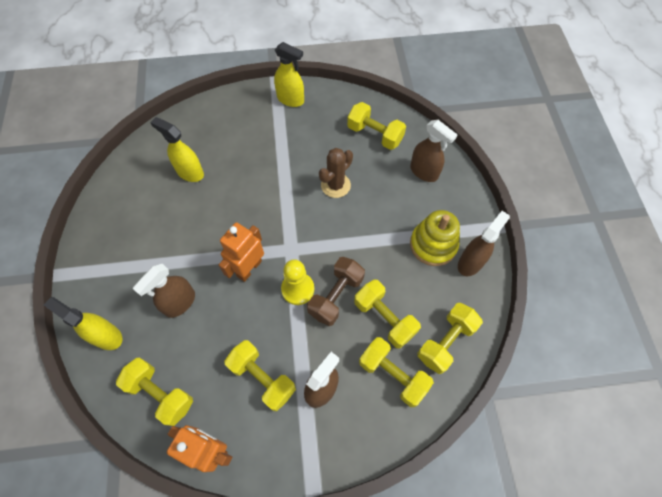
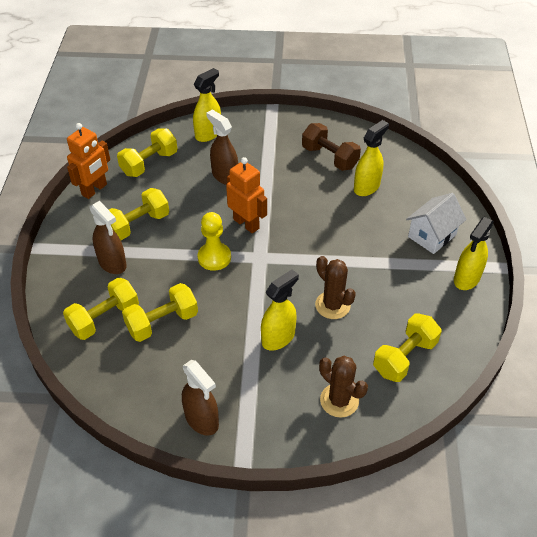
camera: 100 degrees right, 15 degrees down
brown dumbbell [307,257,365,326] -> brown dumbbell moved to [302,123,361,171]
brown spray bottle [410,120,457,182] -> brown cactus [319,356,368,418]
yellow stacking toy [410,210,460,266] -> none
yellow dumbbell [417,303,483,374] -> none
none -> yellow spray bottle [261,269,299,351]
none -> white house [406,193,467,254]

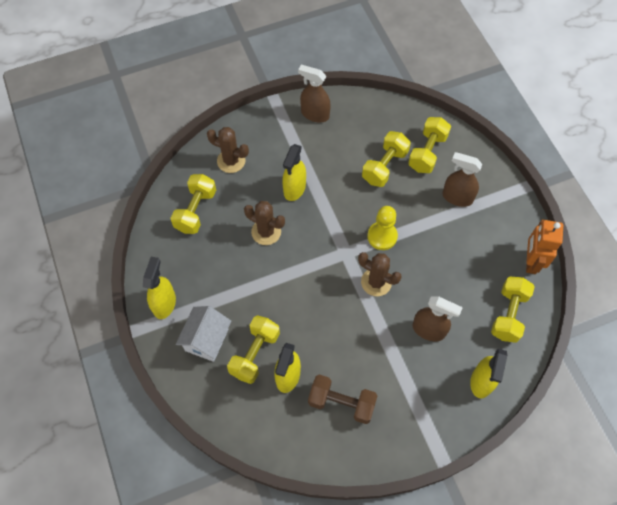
camera: 155 degrees right, 15 degrees up
yellow dumbbell [109,188,169,240] -> yellow dumbbell moved to [227,315,280,384]
orange robot [226,157,267,233] -> brown cactus [358,252,402,296]

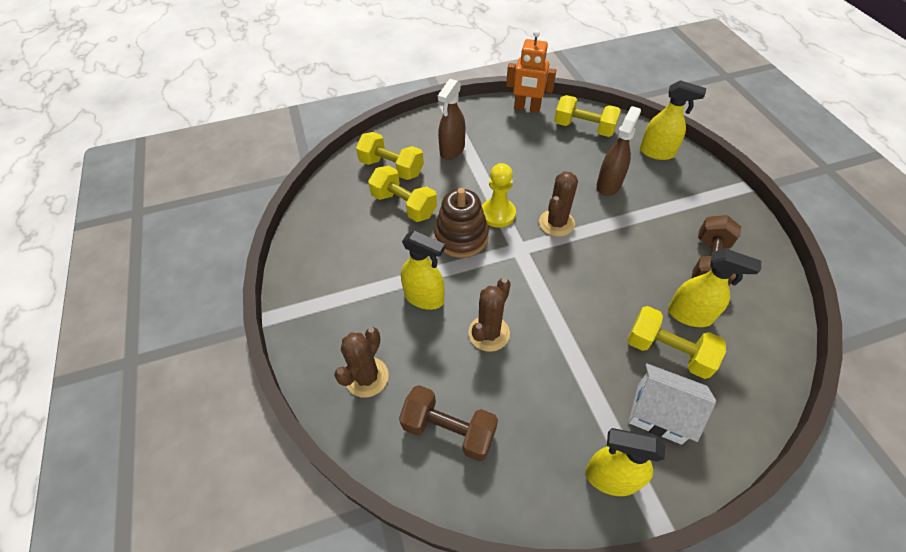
camera: 85 degrees left, 10 degrees down
yellow dumbbell [170,174,216,234] -> brown dumbbell [399,385,498,462]
brown spray bottle [298,65,331,123] -> none
none -> brown stacking toy [434,188,489,258]

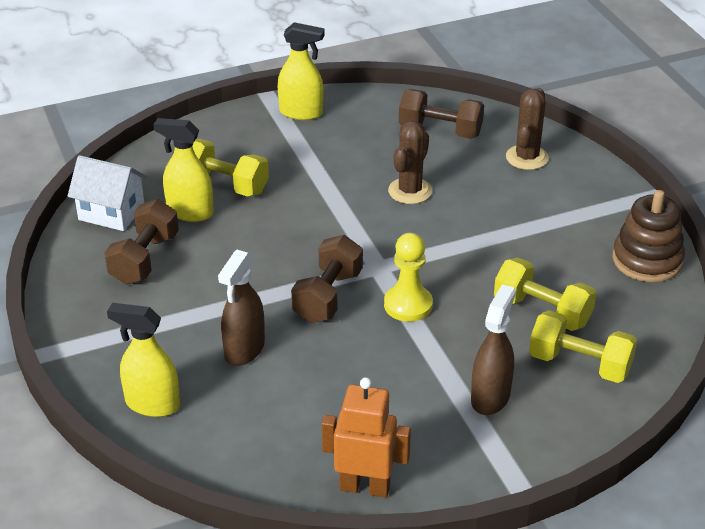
camera: 175 degrees right, 15 degrees down
yellow spray bottle [401,231,445,310] -> none
brown stacking toy [434,188,489,258] -> brown stacking toy moved to [613,190,685,282]
brown cactus [539,171,578,237] -> brown dumbbell [291,235,363,323]
yellow dumbbell [554,95,621,137] -> none
white house [629,363,716,445] -> white house moved to [68,155,148,231]

